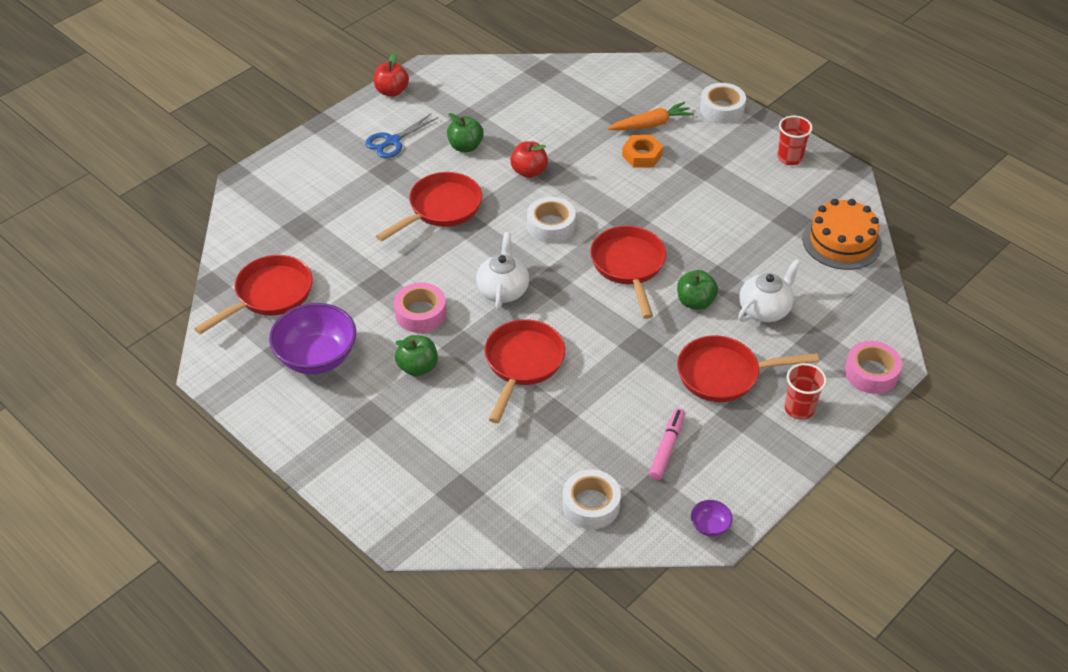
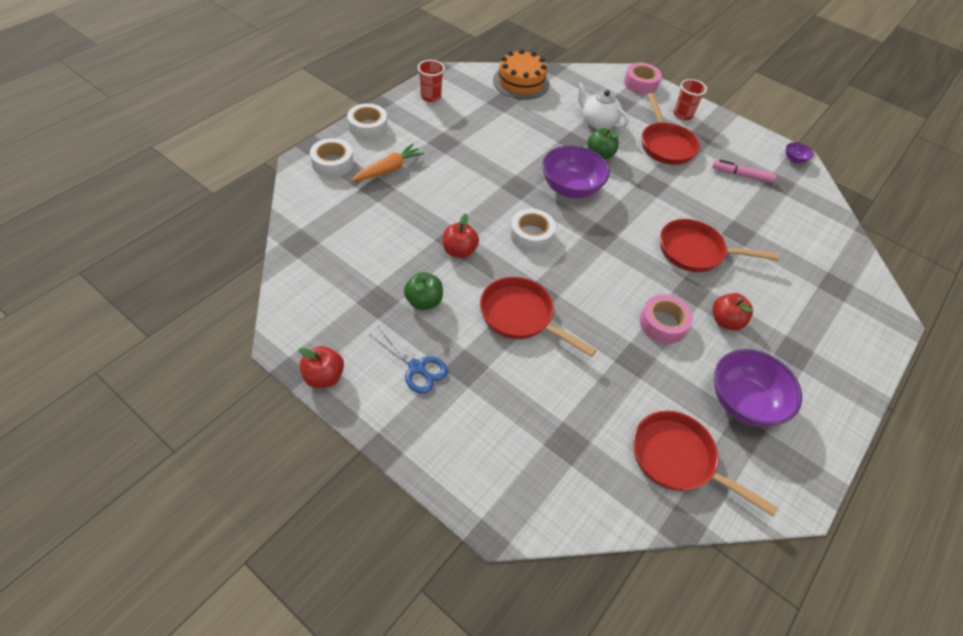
camera: 100 degrees left, 5 degrees up
green apple [395,335,438,376] -> red apple [712,293,753,330]
white teapot [476,232,529,310] -> none
white tape [562,469,621,529] -> white tape moved to [310,138,354,177]
red pan [590,226,666,319] -> purple bowl [542,145,610,199]
orange carrot [608,102,694,130] -> orange carrot turned 75 degrees clockwise [351,144,425,182]
orange nut [622,135,663,168] -> none

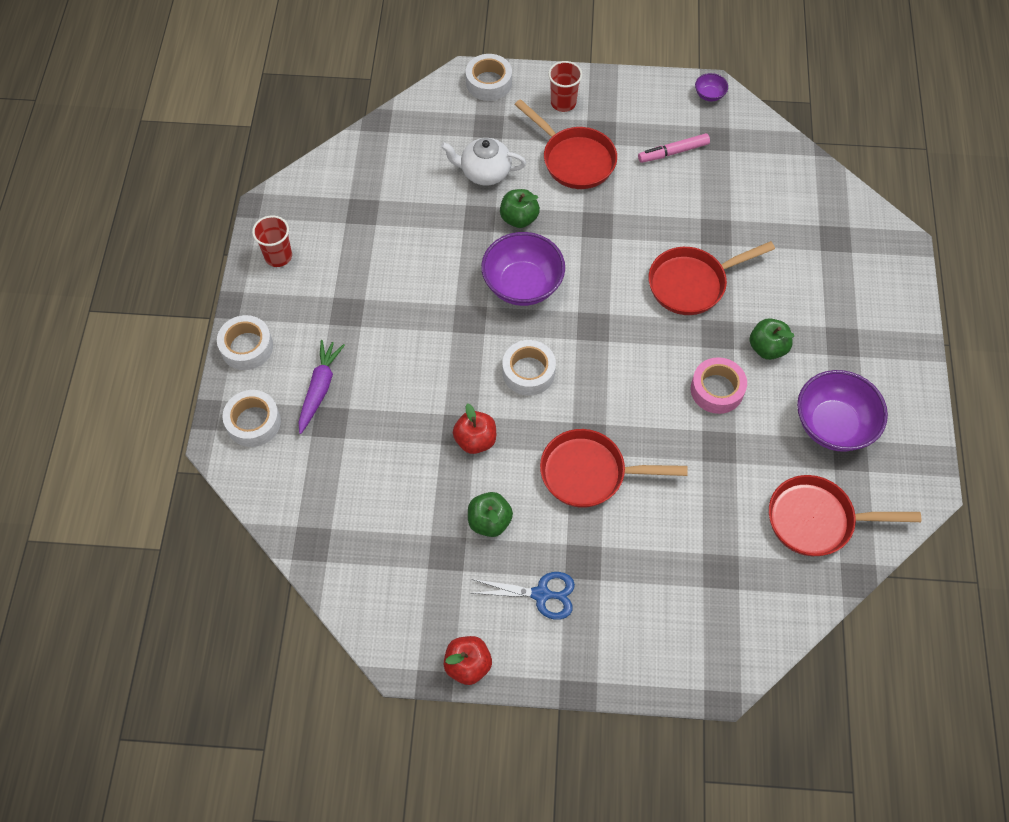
camera: 30 degrees left, 10 degrees up
orange carrot [351,144,425,182] -> purple carrot [299,340,345,434]
orange cake [493,49,549,100] -> none
pink tape [624,63,662,94] -> white tape [466,54,512,101]
red apple [712,293,753,330] -> green apple [750,318,794,360]

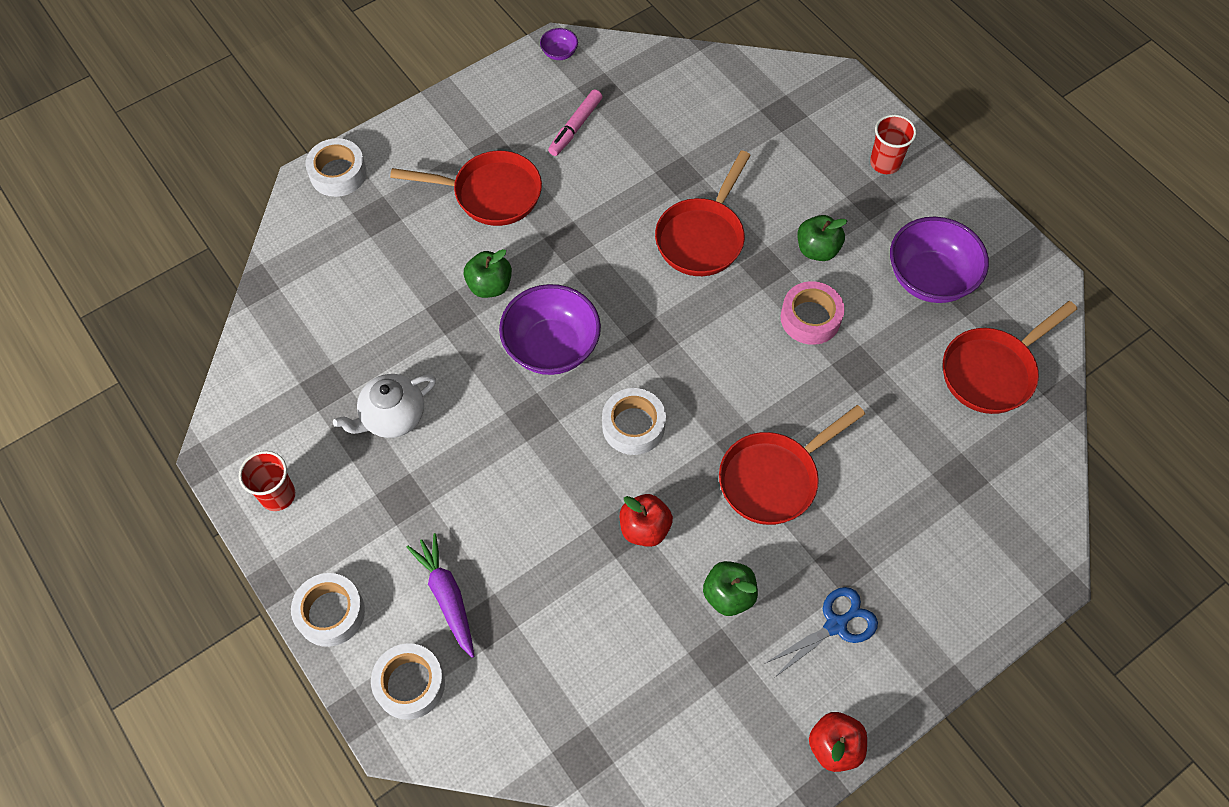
camera: 40 degrees left, 0 degrees up
white teapot [441,138,526,185] -> white teapot moved to [333,374,436,438]
red cup [548,61,582,112] -> red cup moved to [870,114,917,174]

